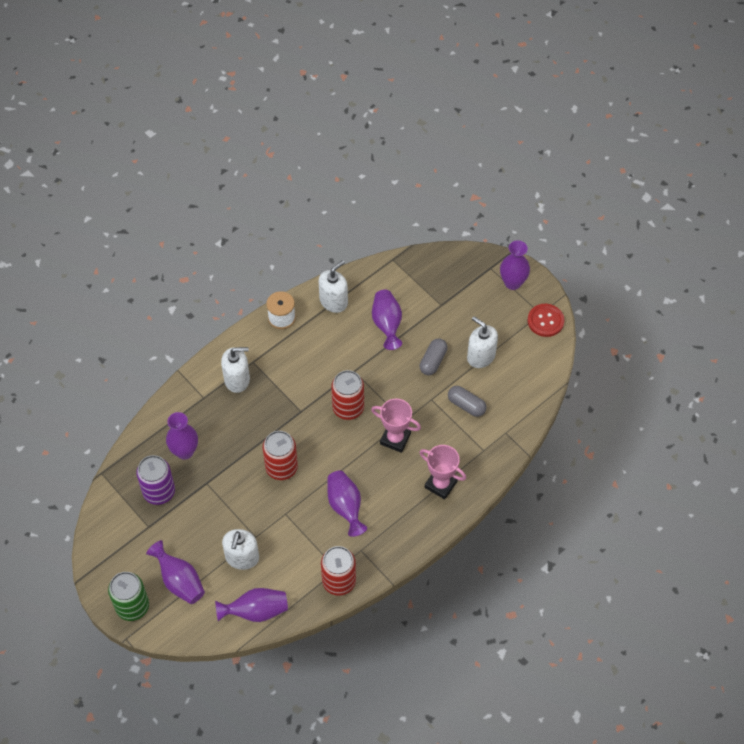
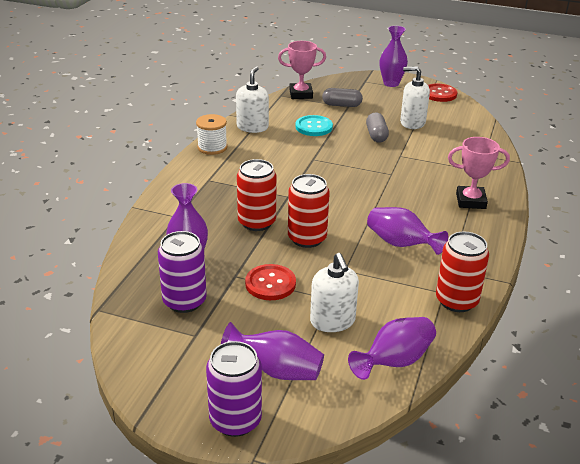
camera: 30 degrees left, 25 degrees down
green can [108,572,149,621] -> purple can [206,341,262,437]
white soap dispenser [221,347,250,393] -> none
red can [331,370,364,420] -> red can moved to [237,159,277,231]
pink trophy [371,399,421,453] -> pink trophy moved to [278,41,326,99]
purple vase [372,290,402,350] -> turquoise button [295,115,333,136]
grey capsule [448,386,487,417] -> grey capsule moved to [322,88,363,107]
none -> red button [245,264,296,300]

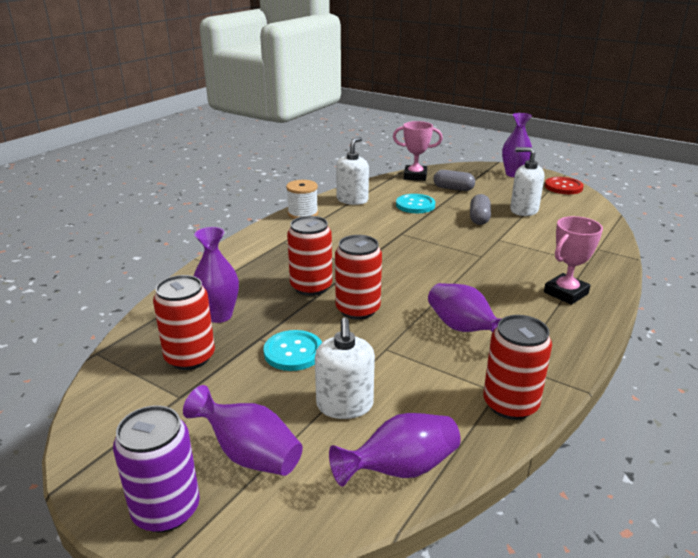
camera: 15 degrees right, 5 degrees down
purple can [158,231,207,313] -> red can [153,275,215,370]
red button [245,264,296,300] -> turquoise button [264,330,322,371]
pink trophy [448,137,510,209] -> pink trophy turned 60 degrees counterclockwise [544,216,603,305]

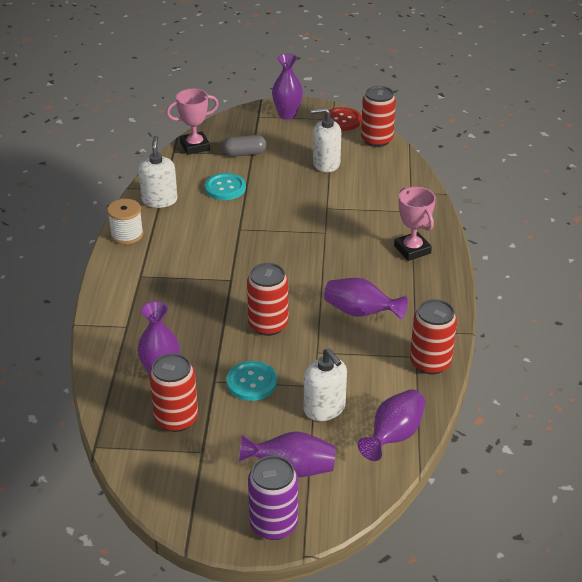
camera: 30 degrees left, 10 degrees up
red can [287,216,332,296] -> red can moved to [361,86,396,147]
grey capsule [470,194,491,225] -> none
pink trophy [544,216,603,305] -> pink trophy turned 45 degrees counterclockwise [394,187,436,261]

